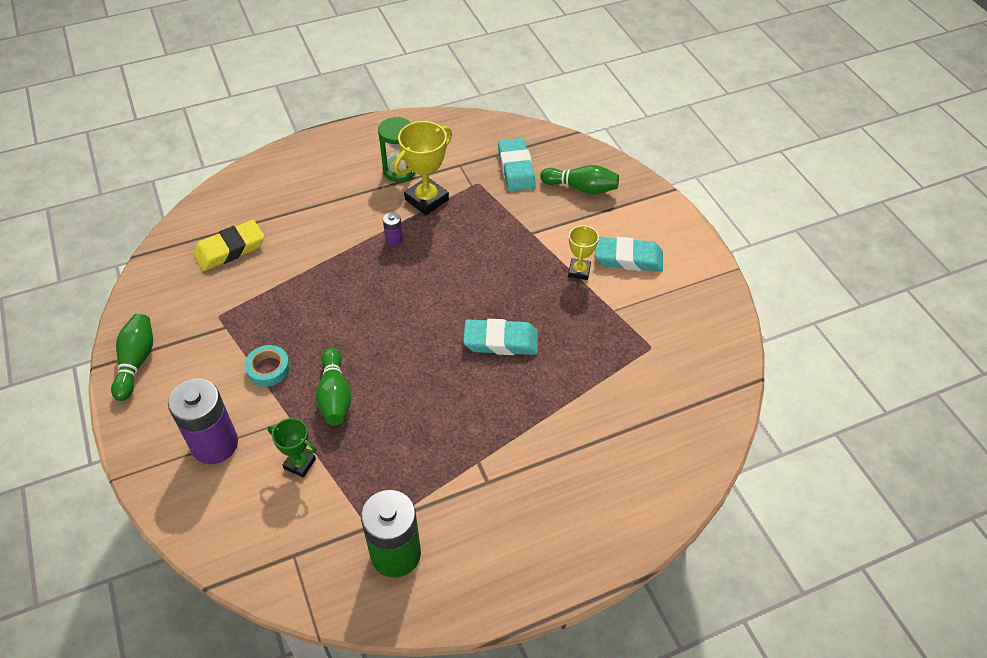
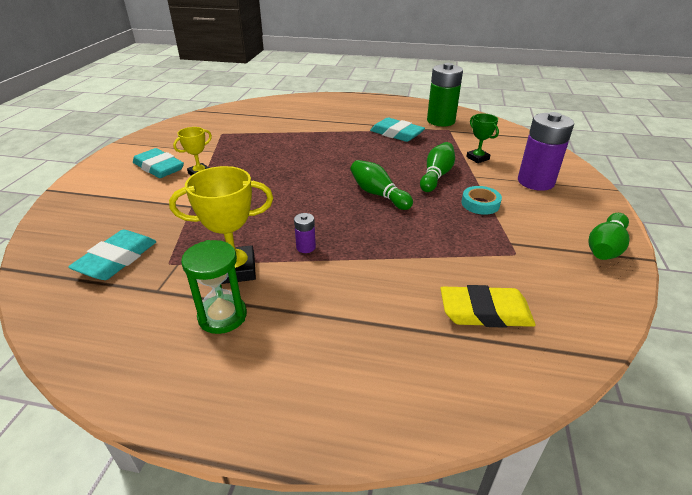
camera: 145 degrees left, 15 degrees down
turquoise eraser [463,319,538,355] -> turquoise eraser moved to [370,118,425,142]
green bowling pin [540,165,619,195] -> green bowling pin moved to [350,160,413,210]

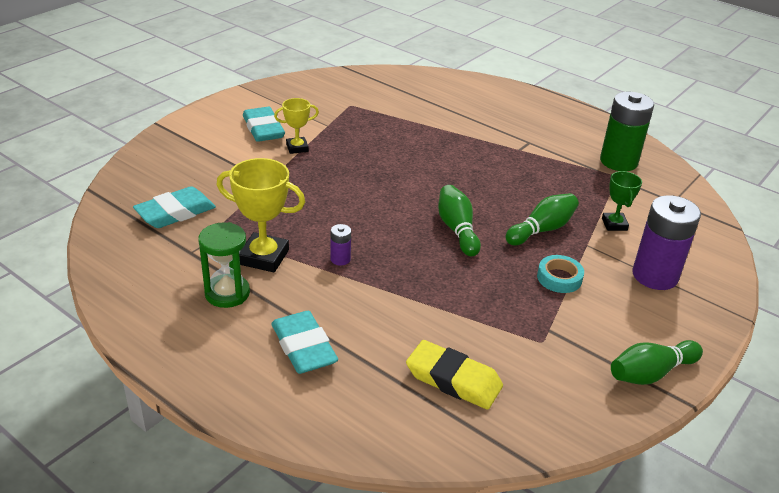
camera: 25 degrees right, 0 degrees up
turquoise eraser [370,118,425,142] -> turquoise eraser moved to [271,311,338,374]

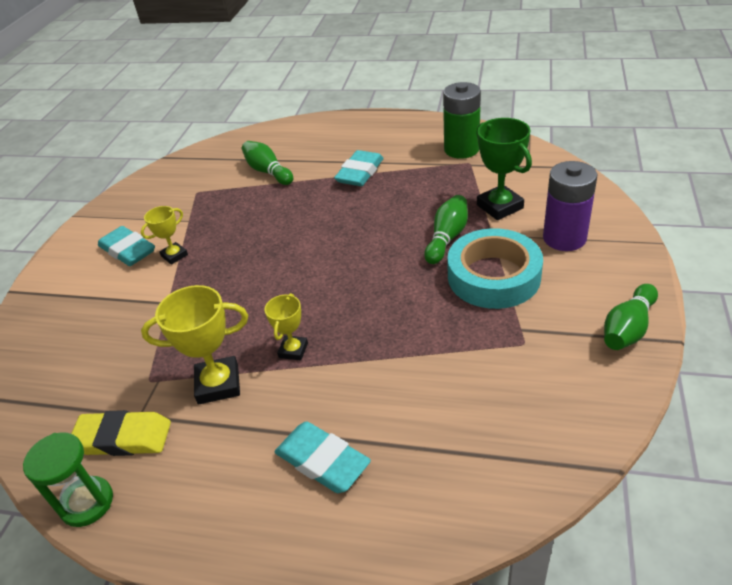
camera: 20 degrees left, 5 degrees up
turquoise eraser [133,186,216,228] -> turquoise eraser moved to [334,150,384,186]
green hourglass [198,222,250,308] -> green hourglass moved to [23,432,113,527]
purple battery [330,224,351,266] -> yellow trophy [265,293,308,361]
yellow eraser [406,340,503,409] -> yellow eraser moved to [71,410,171,456]
green bowling pin [438,185,481,257] -> green bowling pin moved to [242,141,293,185]
turquoise tape [537,255,584,293] -> turquoise tape [447,228,543,309], size x2.12
green trophy [602,171,642,231] -> green trophy [476,118,532,220], size x1.69

